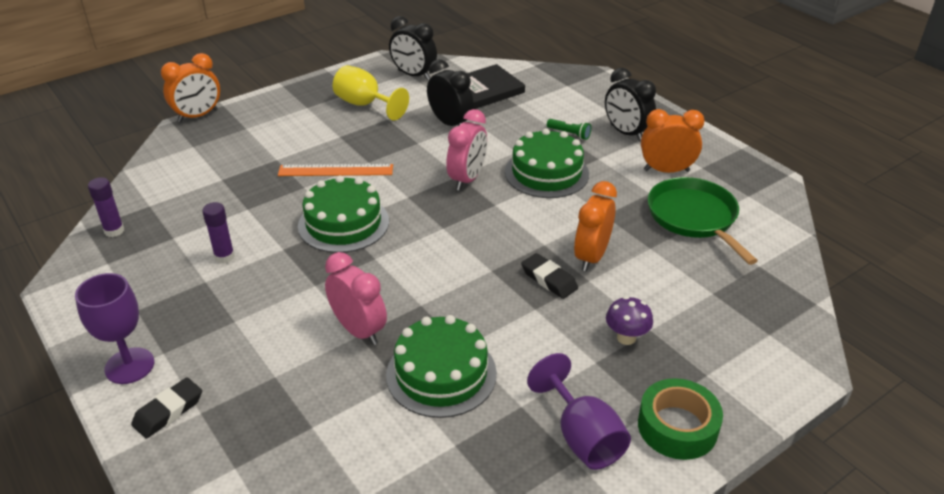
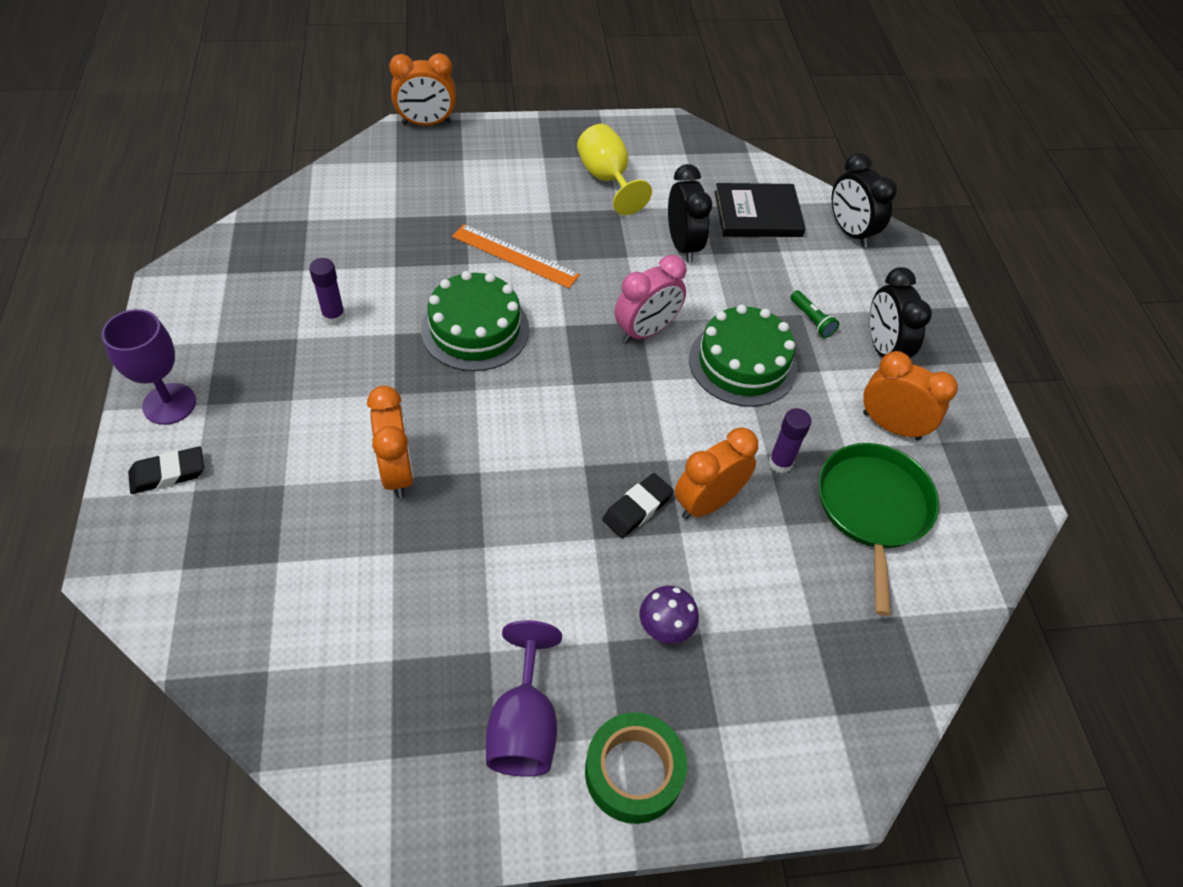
camera: 25 degrees right, 15 degrees up
purple glue stick [88,177,124,237] -> purple glue stick moved to [769,408,812,473]
pink clock [325,252,387,345] -> orange clock [367,386,414,498]
green cake [386,315,497,418] -> none
black clock [389,16,437,80] -> black clock moved to [832,153,897,247]
black eraser [521,253,578,299] -> black eraser turned 60 degrees clockwise [602,473,674,538]

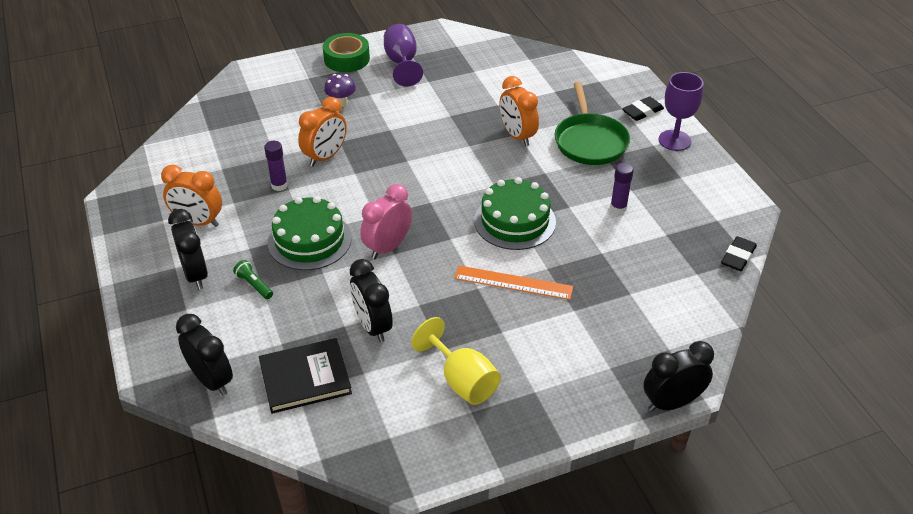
camera: 170 degrees right, 10 degrees down
orange clock [389,53,456,126] -> black clock [643,341,714,411]
black eraser [602,473,674,538] -> black eraser moved to [721,236,757,271]
green pan [818,443,939,616] -> green pan moved to [555,82,630,165]

